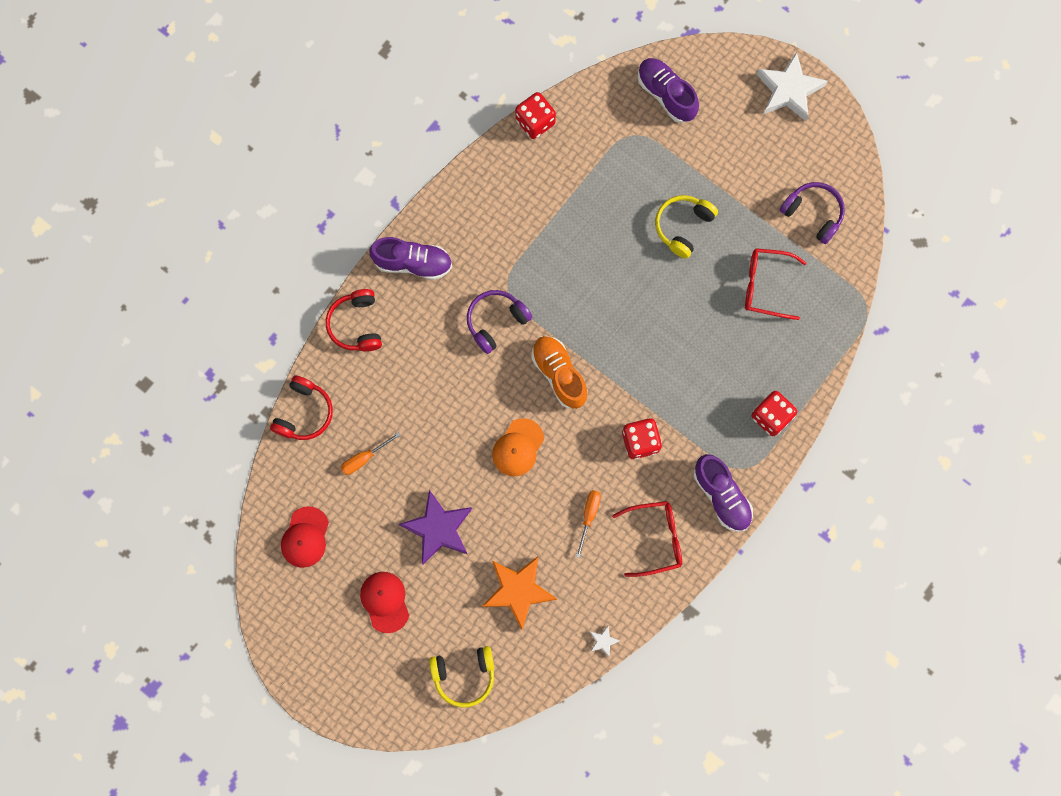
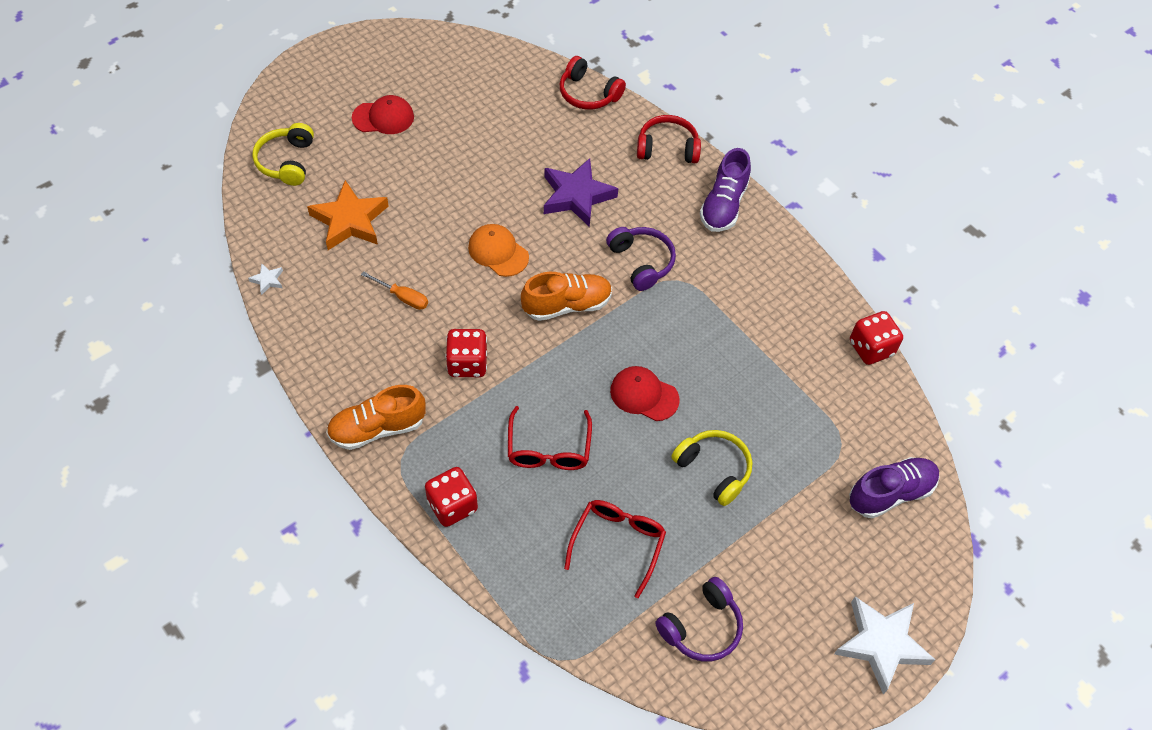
camera: 100 degrees right, 20 degrees down
red cap [281,506,329,568] -> red cap moved to [610,366,679,421]
orange screwdriver [341,432,401,475] -> none
purple star [399,490,472,565] -> purple star moved to [544,158,618,227]
red glasses [612,501,682,577] -> red glasses moved to [508,406,592,470]
purple shoe [694,454,753,532] -> orange shoe [326,385,426,450]

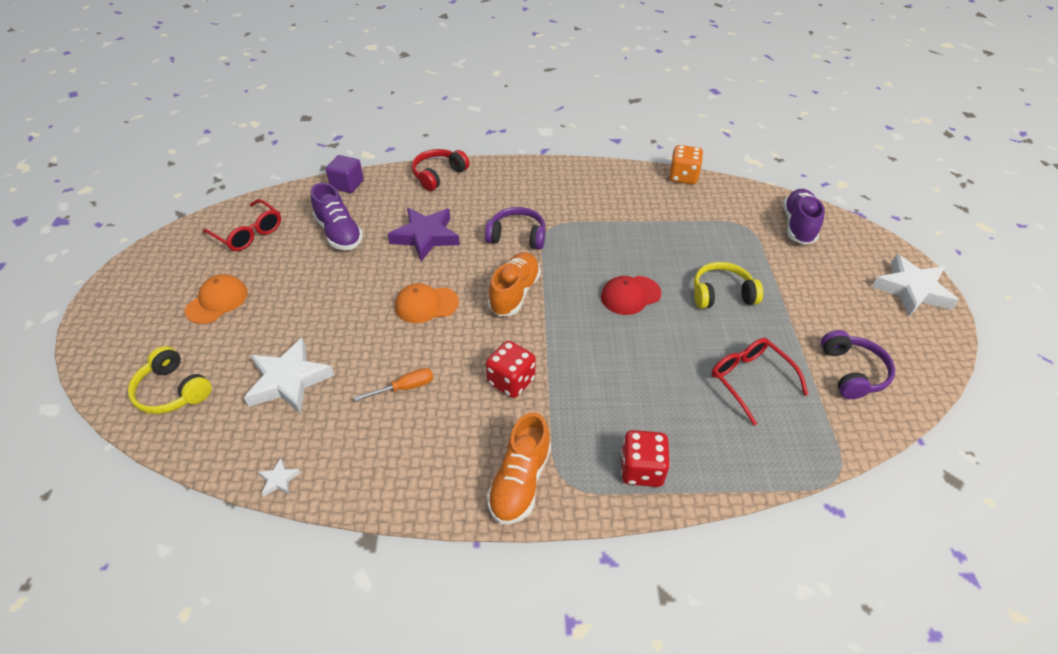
camera: 50 degrees left, 10 degrees down
orange star [307,180,389,250] -> white star [244,338,334,414]
red cap [352,95,414,134] -> orange cap [185,274,248,324]
red glasses [508,406,592,470] -> red glasses moved to [202,199,281,251]
red headphones [560,56,626,110] -> purple cube [326,155,364,193]
purple shoe [700,148,751,232] -> purple shoe moved to [311,183,363,250]
red dice [850,311,903,365] -> orange dice [669,145,703,184]

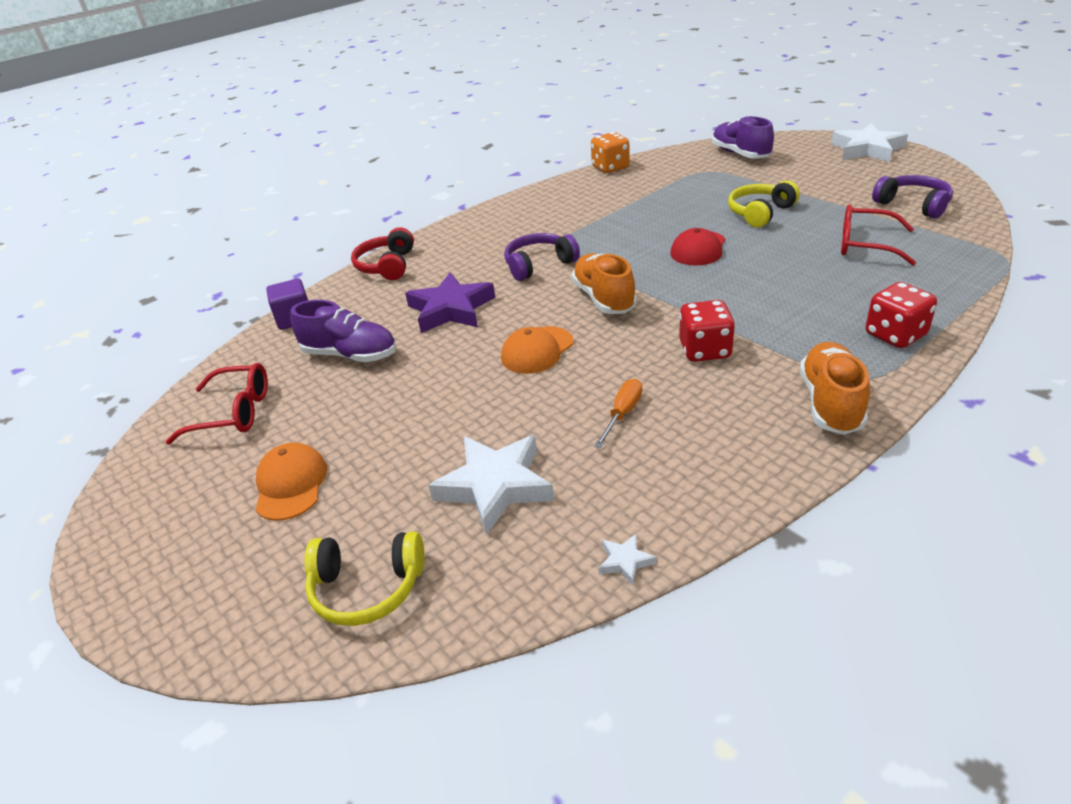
camera: 35 degrees left, 10 degrees down
orange shoe [487,412,551,524] -> orange shoe turned 150 degrees counterclockwise [800,342,870,435]

